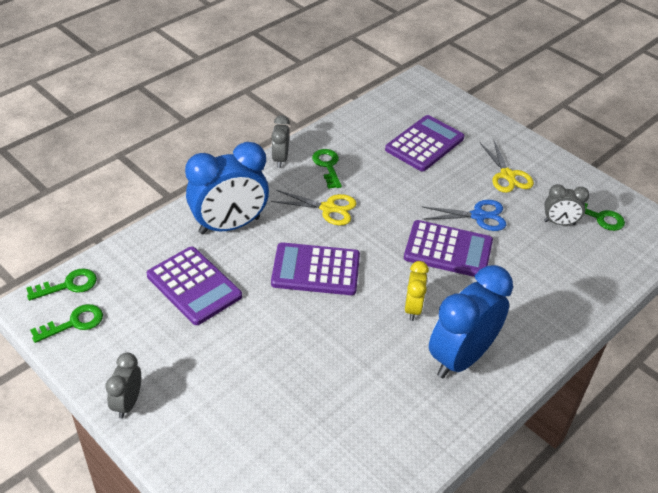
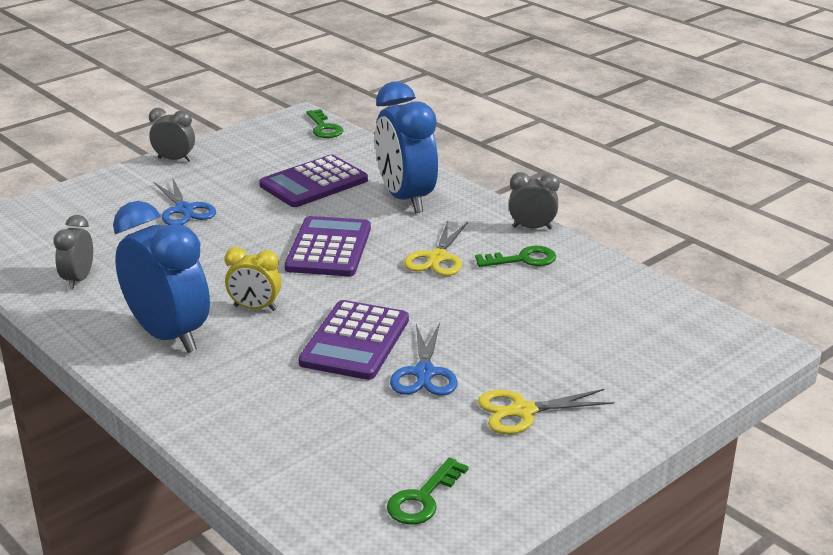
camera: 95 degrees right, 15 degrees down
green key [30,304,103,343] -> none
purple calculator [385,115,464,171] -> none
grey clock [544,184,590,225] -> grey clock moved to [53,215,93,290]
none -> blue scissors [154,177,216,225]

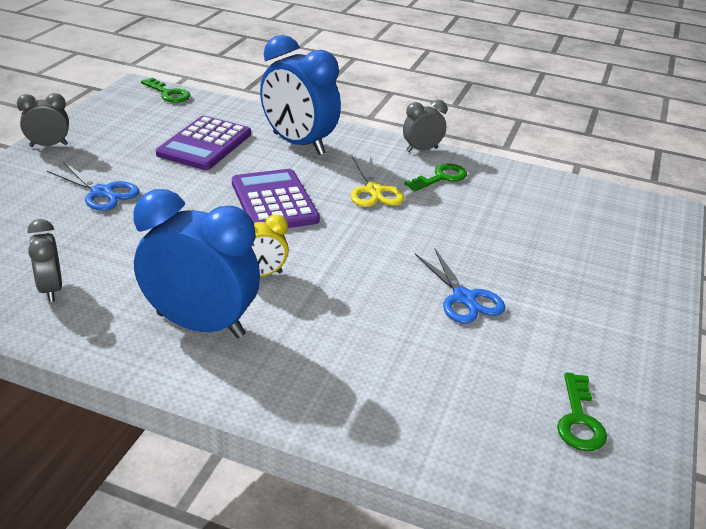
camera: 30 degrees left, 5 degrees up
purple calculator [298,300,409,380] -> none
yellow scissors [478,389,614,434] -> none

